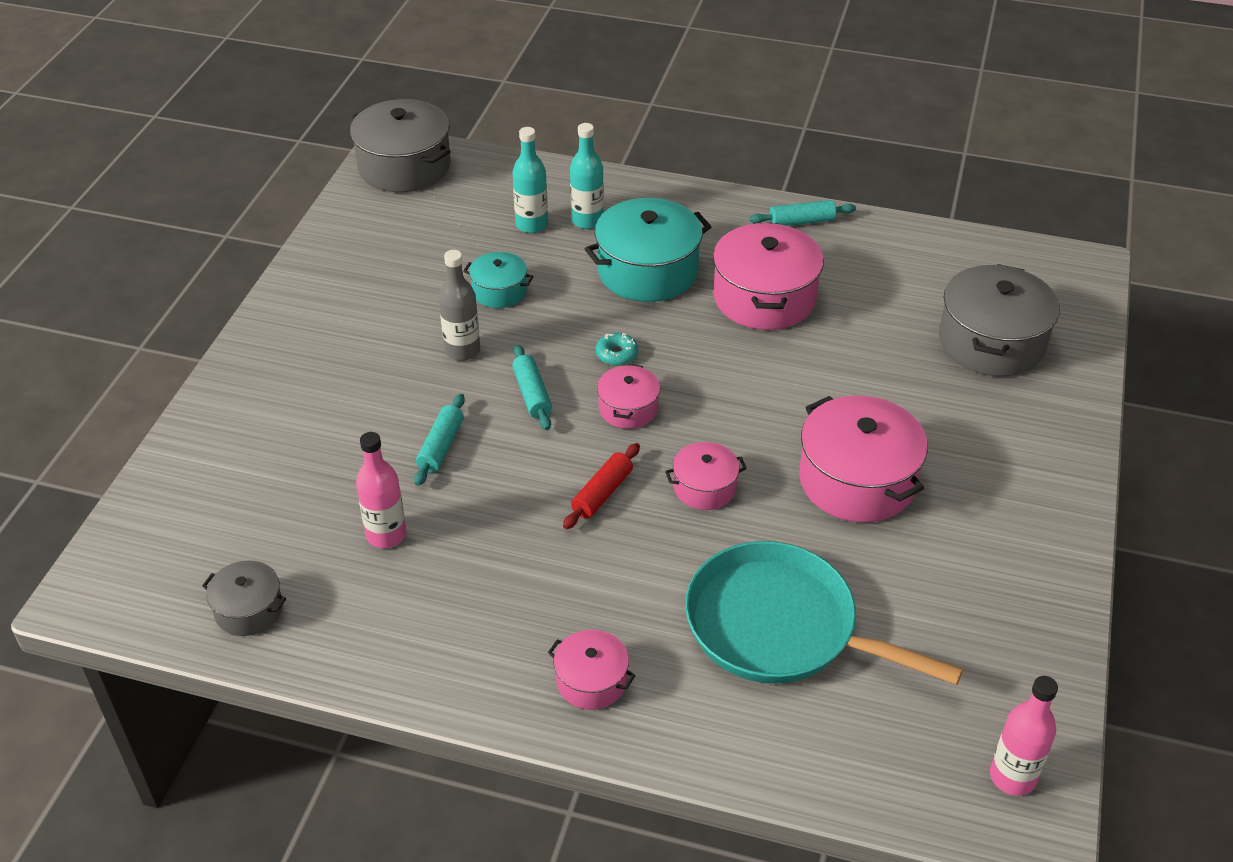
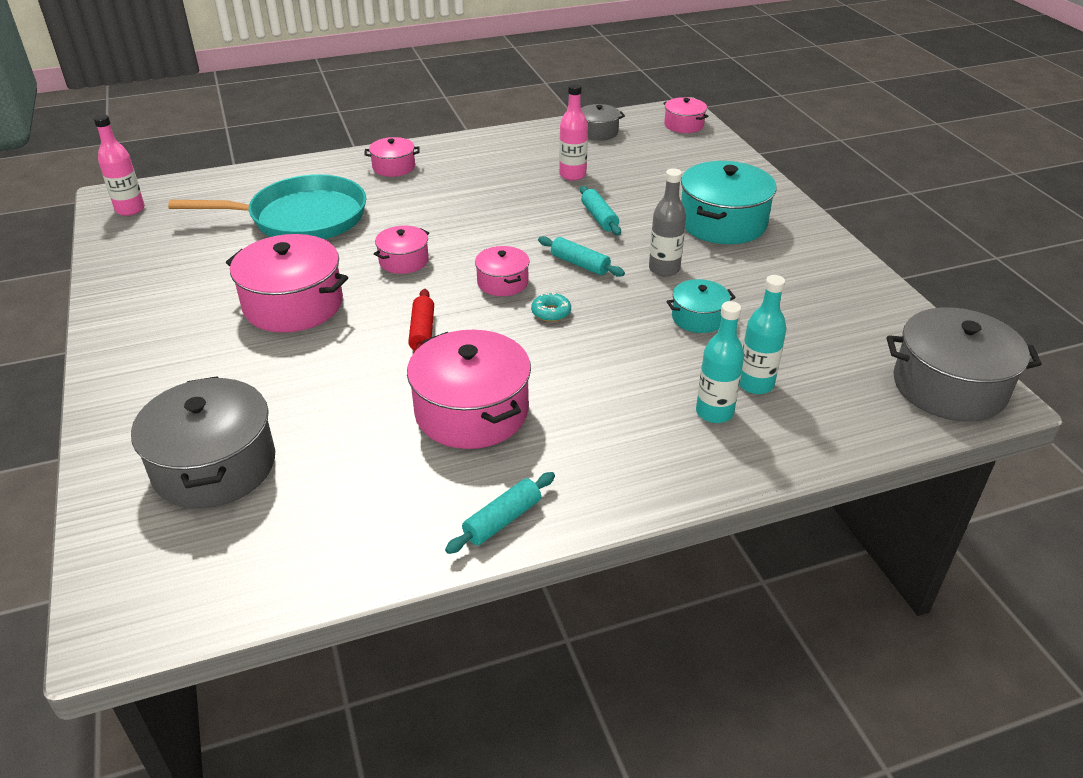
camera: 145 degrees right, 5 degrees down
red rolling pin [563,443,640,529] -> red rolling pin moved to [408,289,434,354]
turquoise pot [585,198,711,302] -> turquoise pot moved to [681,161,776,244]
none -> pink pot [663,97,708,133]

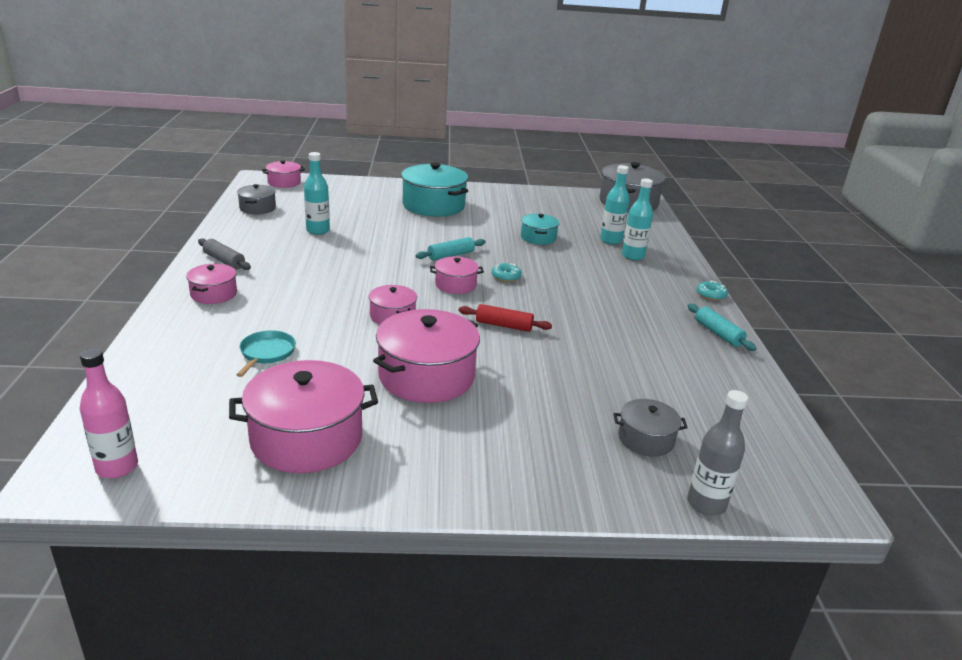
camera: 75 degrees left, 10 degrees down
grey pot [131,376,275,508] -> grey pot [614,399,688,457], size x0.54
turquoise pan [168,174,366,239] -> turquoise pan [236,330,296,377], size x0.44
pink pot [407,330,531,449] -> pink pot moved to [229,360,378,473]
pink bottle [559,83,588,181] -> turquoise bottle [304,152,330,235]
turquoise rolling pin [580,186,621,236] -> none
grey bottle [649,168,686,277] -> grey bottle moved to [687,390,748,516]
none -> grey rolling pin [198,238,251,270]
none -> turquoise donut [697,281,728,301]

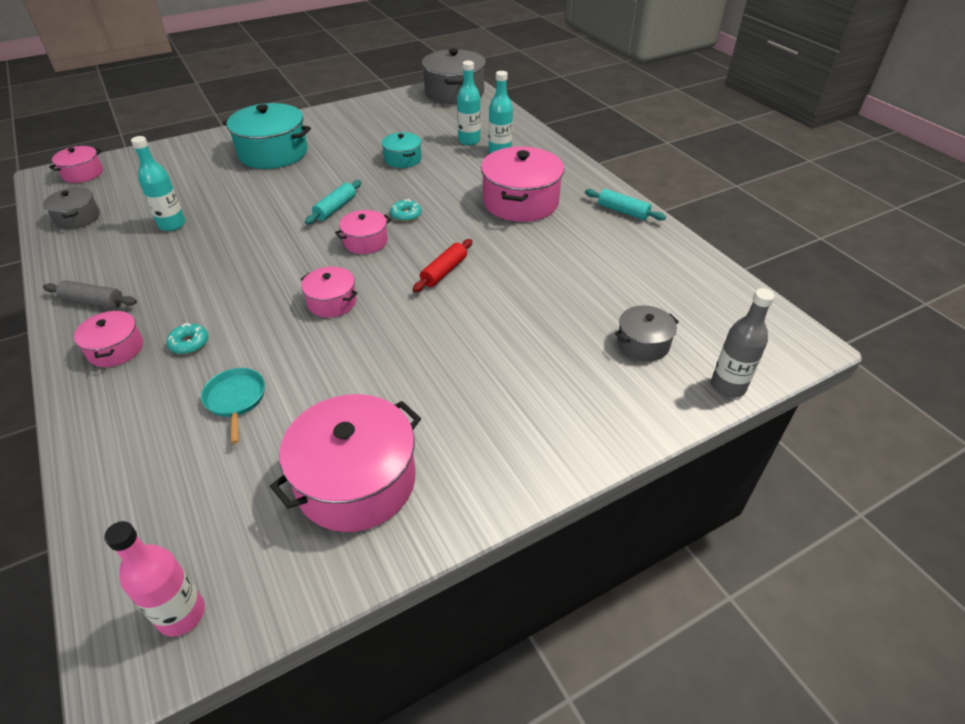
camera: 25 degrees left, 15 degrees up
pink pot [373,309,480,403] -> pink pot moved to [481,146,564,222]
red rolling pin [459,304,552,332] -> red rolling pin turned 45 degrees counterclockwise [413,239,473,292]
turquoise donut [697,281,728,301] -> turquoise donut moved to [166,323,209,354]

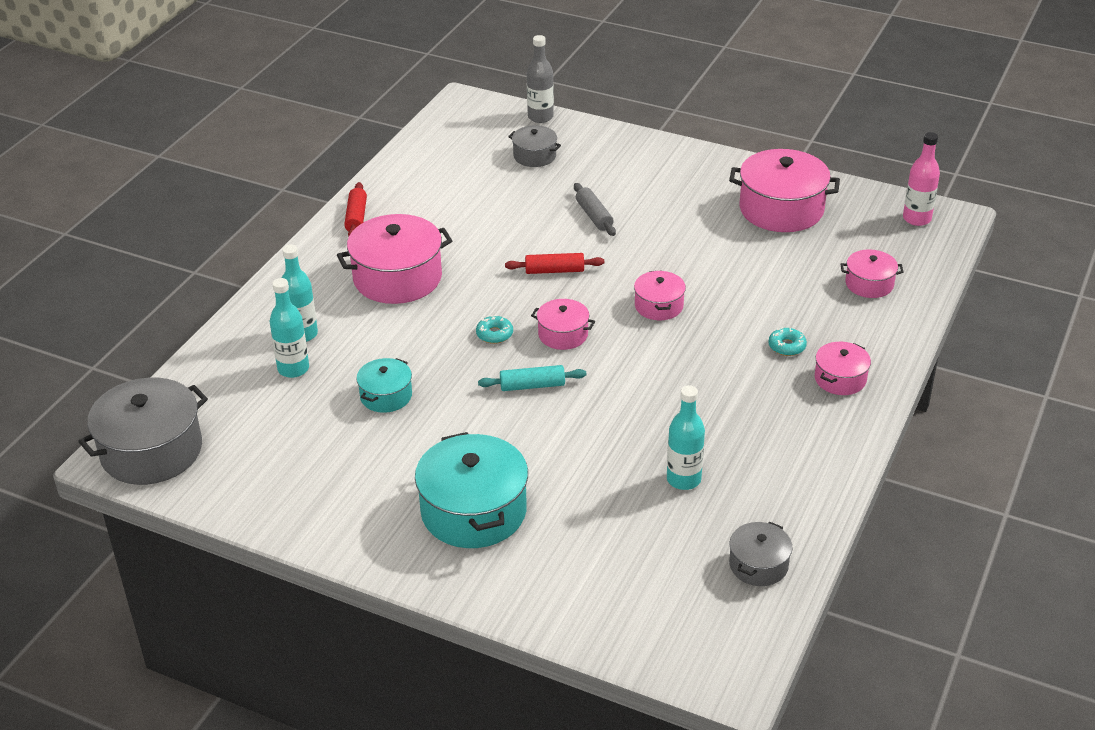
camera: 125 degrees left, 5 degrees down
grey rolling pin [43,280,137,308] -> grey rolling pin moved to [574,183,616,236]
pink pot [49,146,103,183] -> pink pot moved to [840,249,904,298]
turquoise pan [201,368,265,444] -> none
turquoise rolling pin [585,189,666,221] -> red rolling pin [344,182,367,237]

